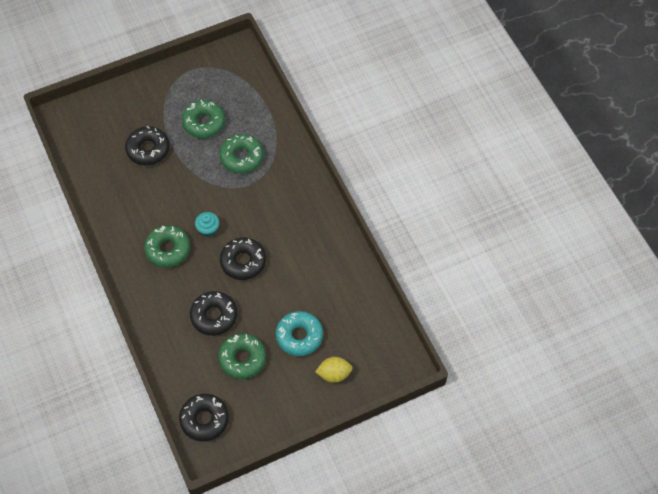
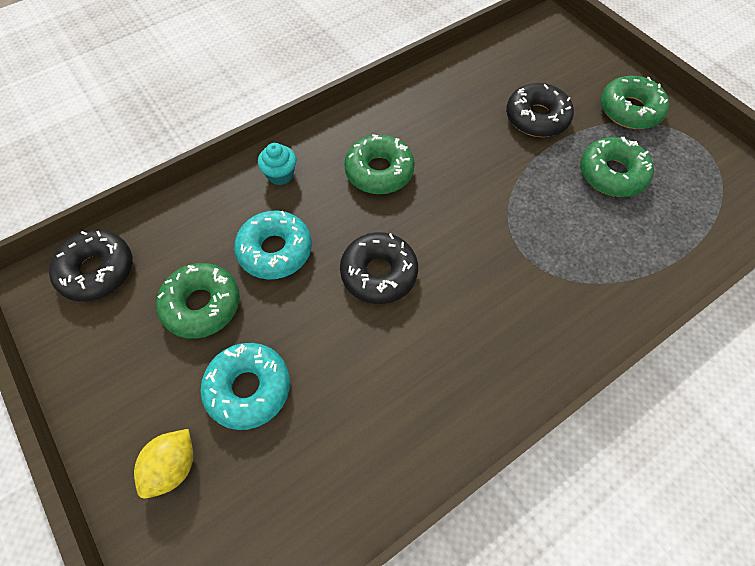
camera: 80 degrees right, 0 degrees up
black donut [190,291,237,336] -> turquoise donut [234,210,312,280]
turquoise cupcake [195,212,219,237] -> turquoise cupcake moved to [258,143,297,185]
green donut [220,134,264,174] -> green donut moved to [601,76,669,129]
yellow lemon [315,357,353,383] -> yellow lemon turned 45 degrees clockwise [134,429,193,498]

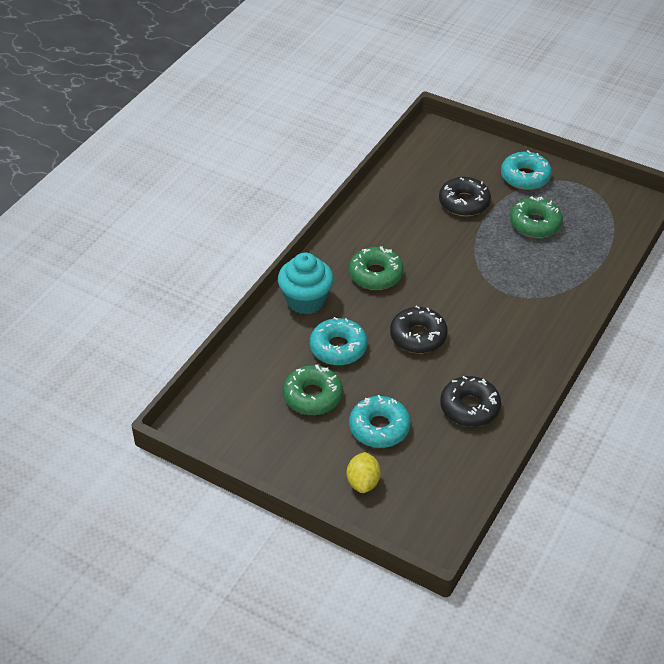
camera: 25 degrees left, 15 degrees down
black donut [49,230,132,302] -> black donut moved to [440,376,501,427]
turquoise cupcake [258,143,297,185] -> turquoise cupcake [278,252,334,314], size x1.83
green donut [601,76,669,129] -> turquoise donut [501,150,552,190]

